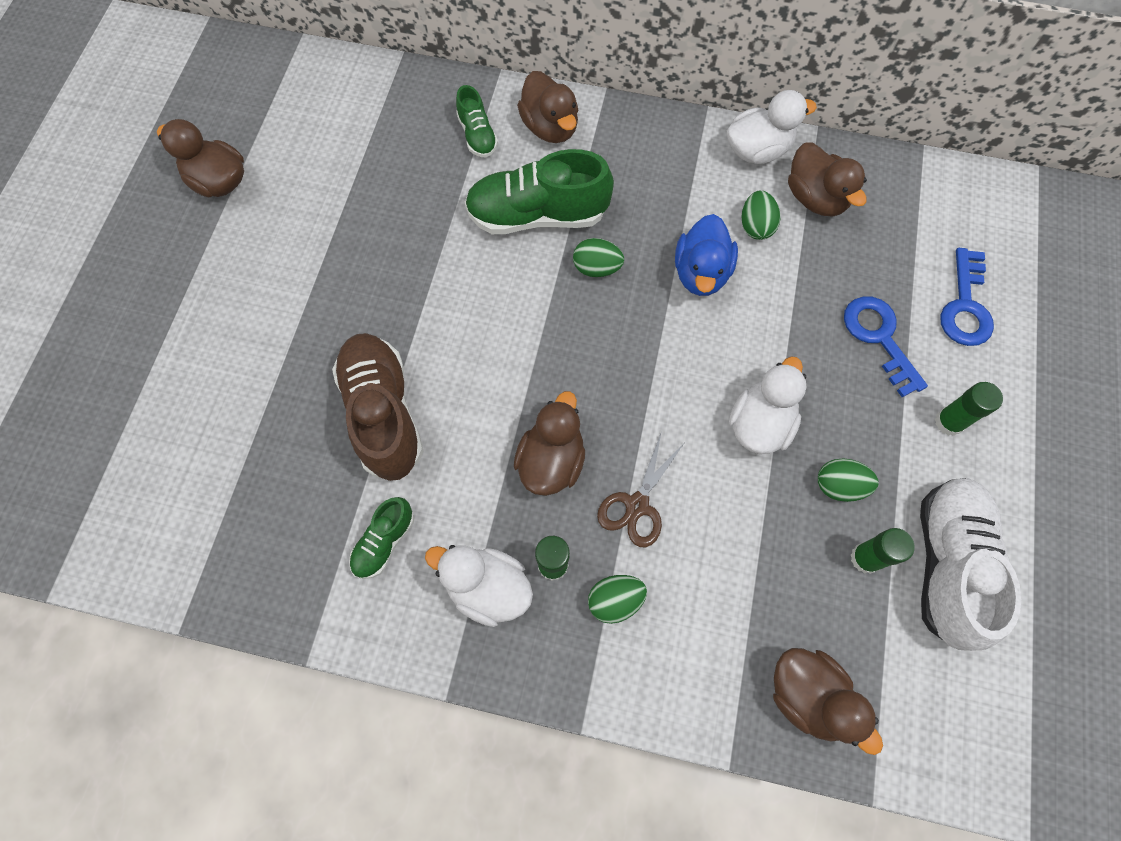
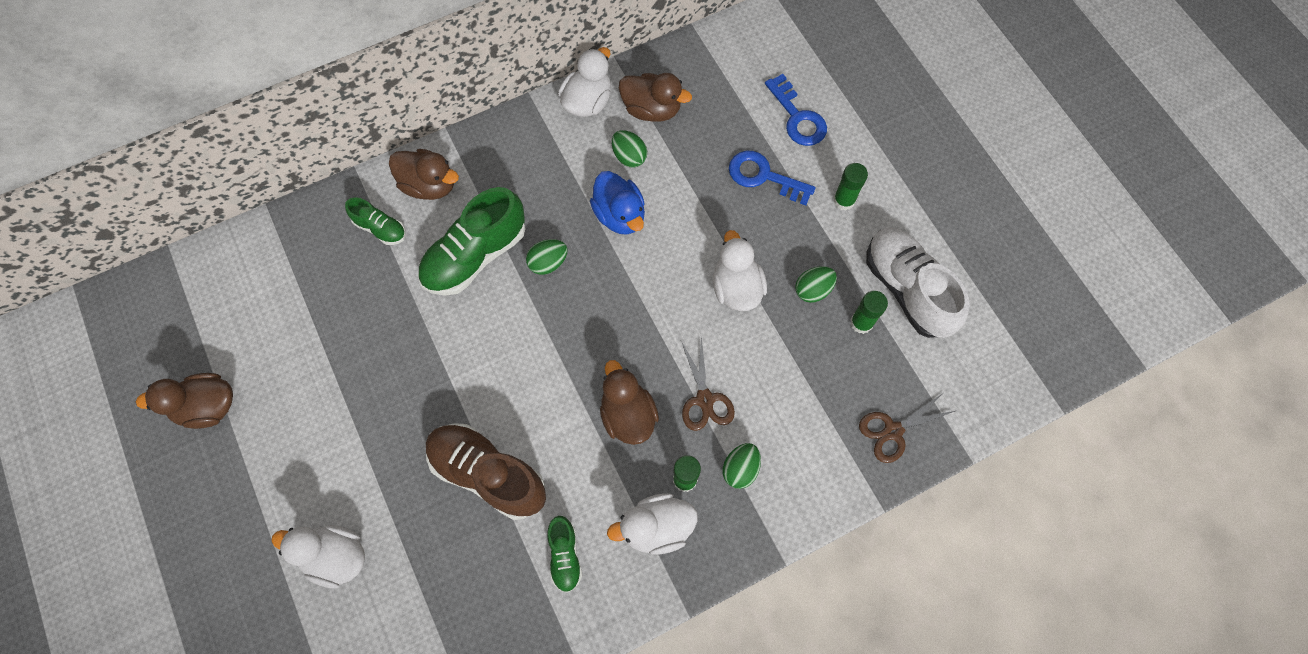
camera: 40 degrees left, 0 degrees up
brown duck [773,648,883,755] -> brown scissors [859,393,955,463]
none -> white duck [272,525,365,589]

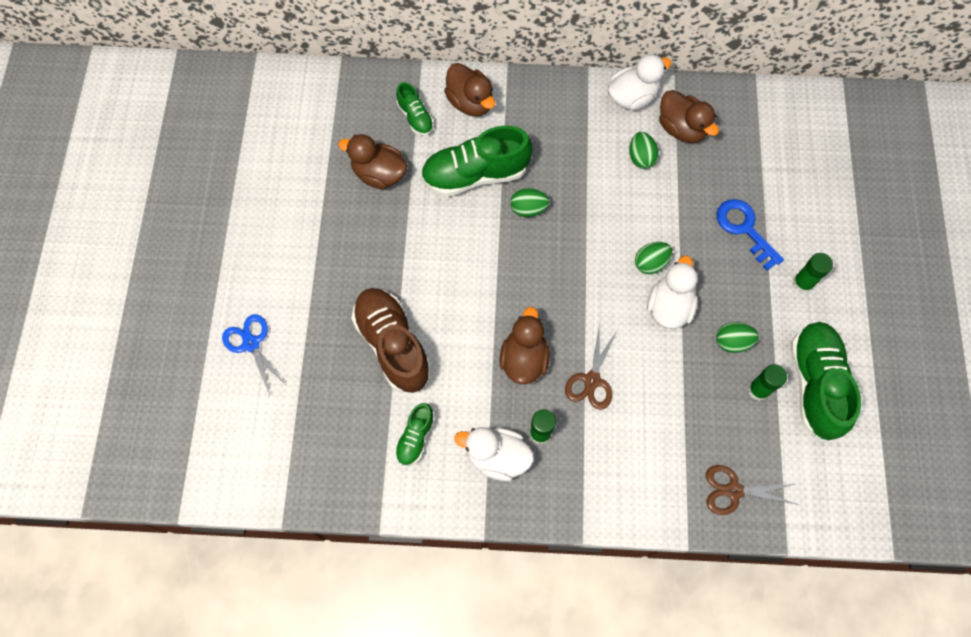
camera: 30 degrees right, 0 degrees up
brown duck [136,373,233,429] -> brown duck moved to [338,134,408,189]
white duck [272,525,365,589] -> blue scissors [222,314,288,396]
blue duck [590,171,645,235] -> none
green egg [723,443,761,489] -> green egg moved to [635,242,672,274]
blue key [765,74,827,146] -> none
white shoe [866,228,969,338] -> green shoe [791,322,861,440]

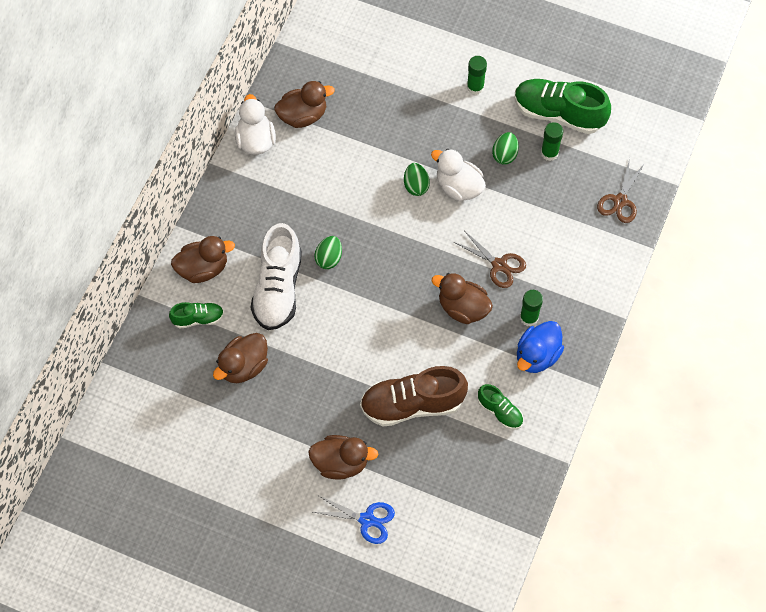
camera: 70 degrees left, 5 degrees down
blue scissors [222,314,288,396] -> blue scissors turned 150 degrees counterclockwise [313,496,395,544]
green shoe [421,125,532,196] -> white shoe [250,223,302,330]
white duck [454,427,534,481] -> blue duck [517,321,564,373]
green egg [629,132,659,169] -> none
blue key [716,199,784,271] -> none
none -> brown duck [308,435,379,479]

